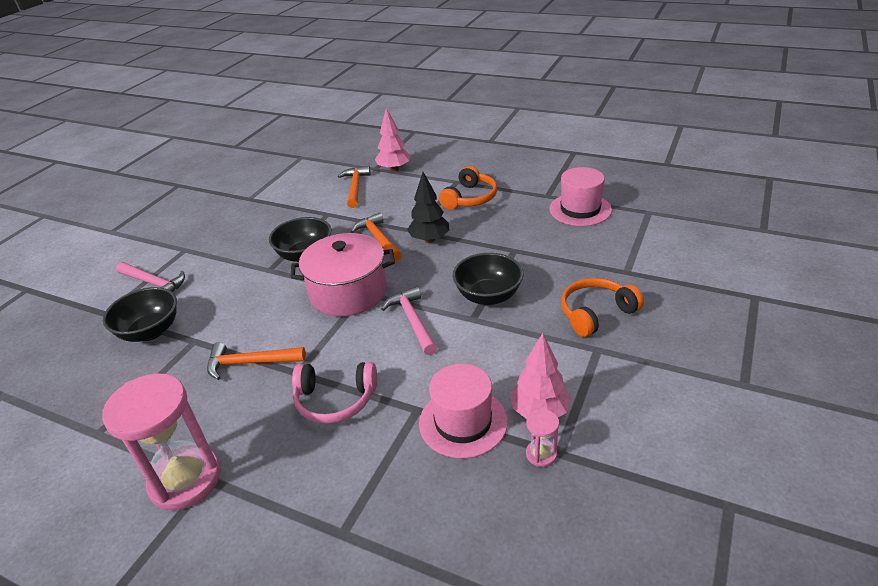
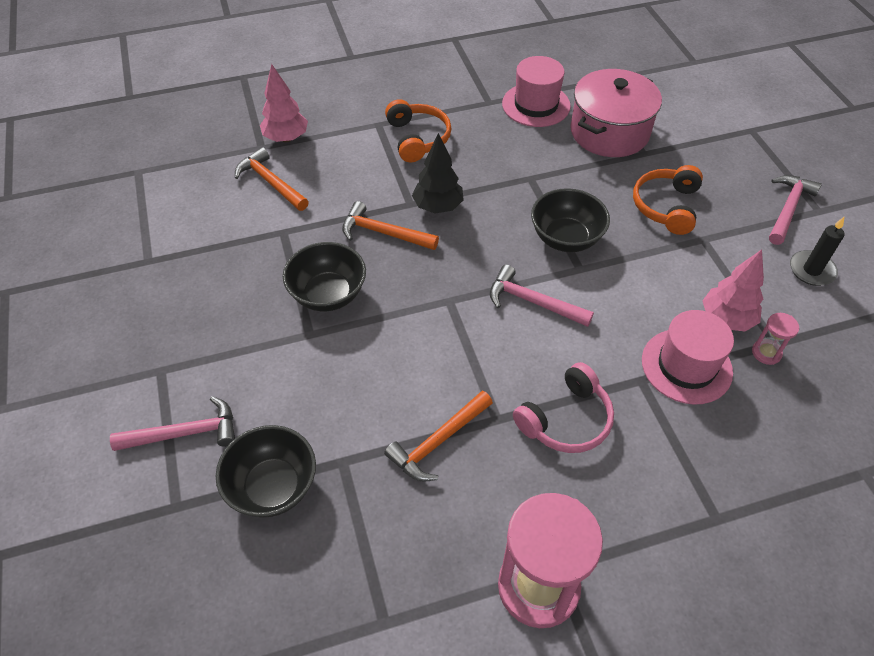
camera: 45 degrees left, 15 degrees up
pink pot [291,233,395,317] -> pink pot moved to [570,69,662,157]
none -> pink hammer [769,175,822,245]
none -> black candle [790,217,844,286]

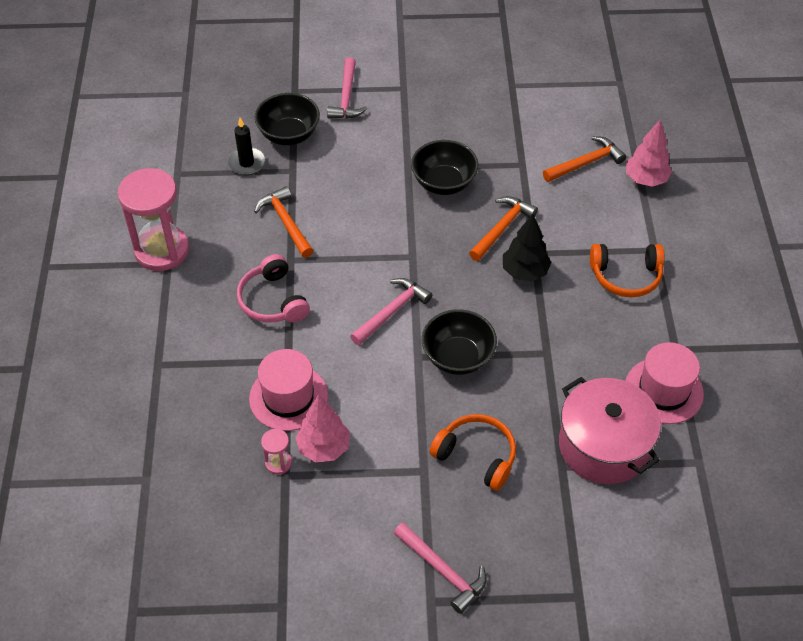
camera: 105 degrees right, 0 degrees up
black candle [790,217,844,286] -> black candle moved to [227,118,266,175]

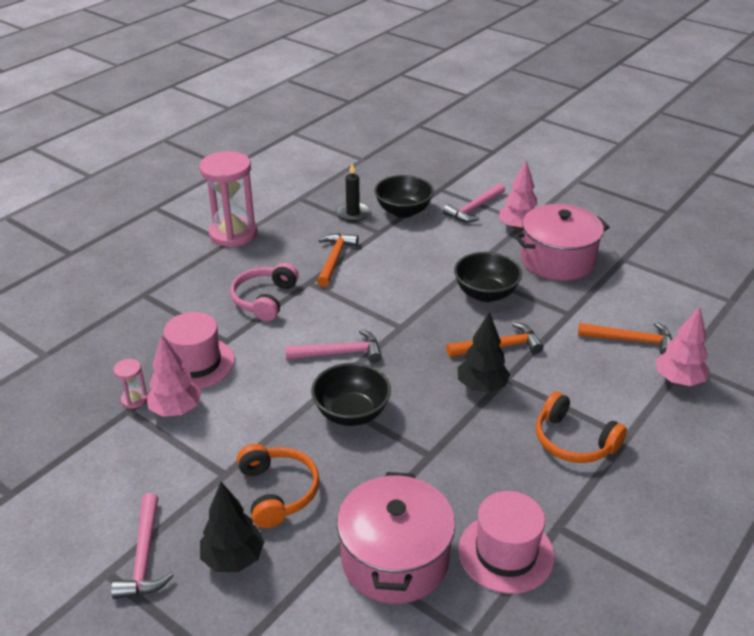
camera: 40 degrees right, 15 degrees down
none -> black tree [200,482,265,572]
none -> pink tree [499,160,537,231]
none -> pink pot [514,204,609,281]

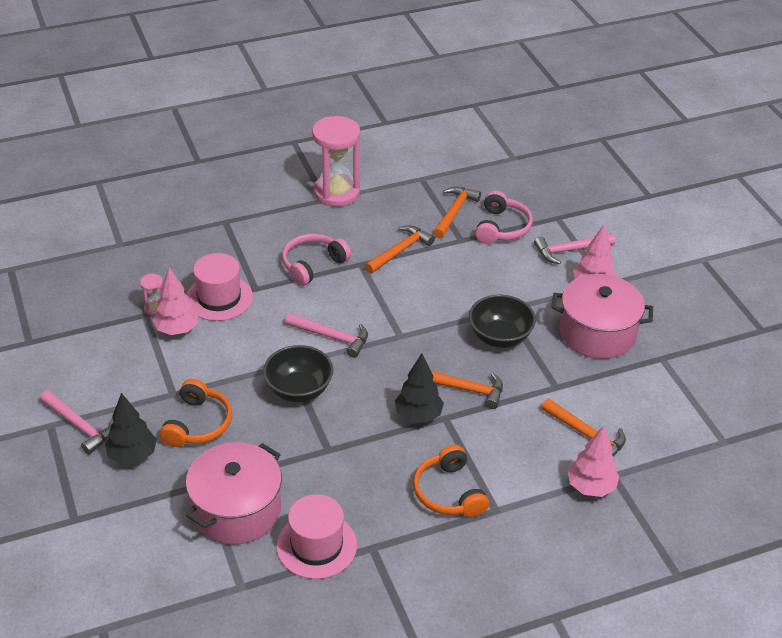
camera: 30 degrees right, 5 degrees up
pink hammer [111,493,174,599] -> pink hammer turned 75 degrees counterclockwise [40,390,113,455]
black candle [336,164,370,222] -> orange hammer [433,187,481,238]
black bowl [374,175,434,218] -> pink headphones [475,191,533,244]

